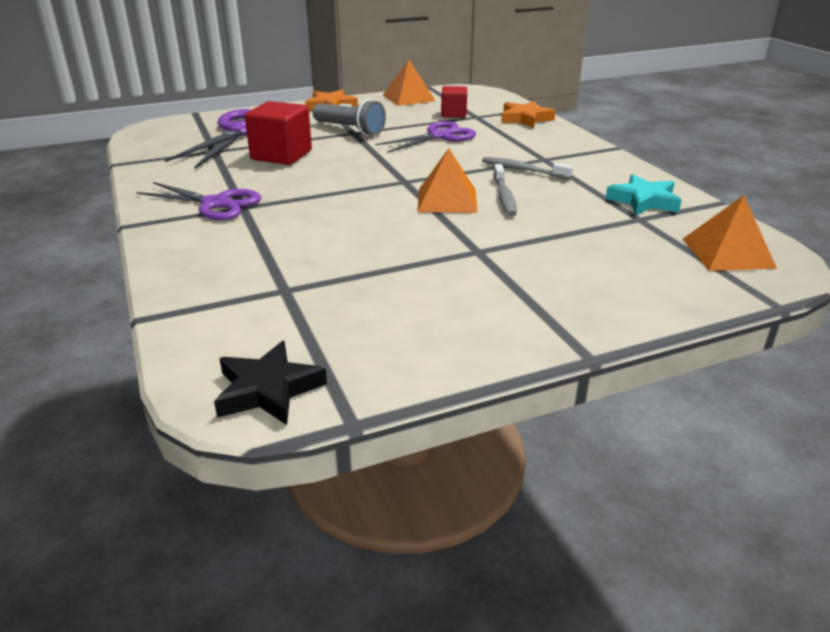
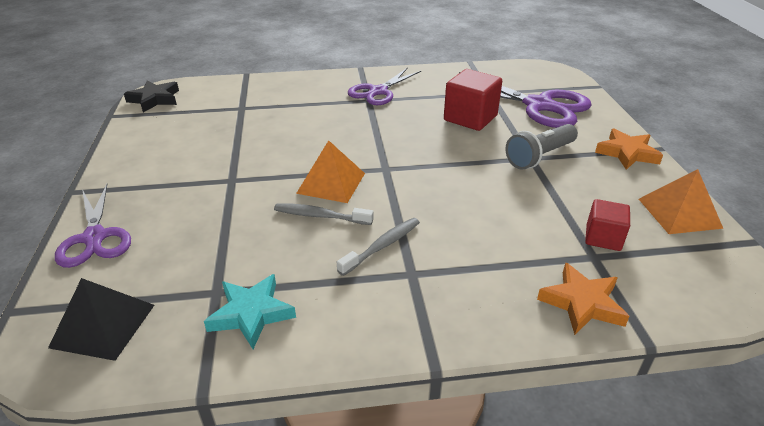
camera: 105 degrees right, 5 degrees up
purple scissors [375,121,476,153] -> purple scissors moved to [55,184,131,268]
orange pyramid [683,195,777,271] -> black pyramid [48,278,154,361]

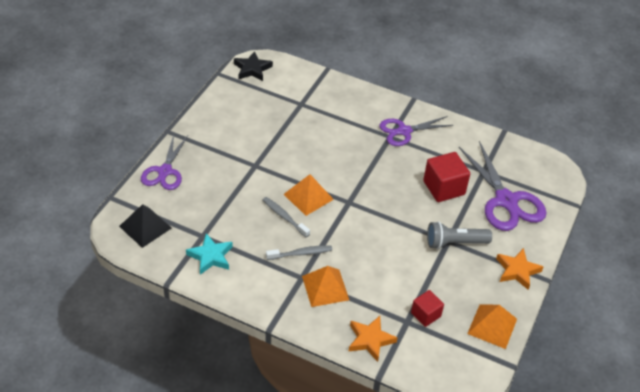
camera: 30 degrees right, 10 degrees up
none -> orange pyramid [302,266,349,307]

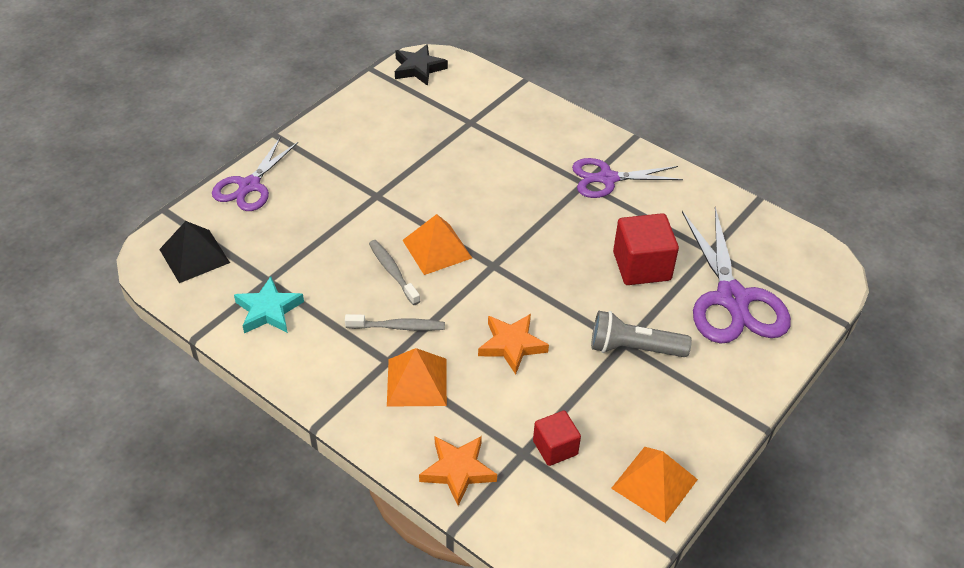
camera: 15 degrees right, 0 degrees up
orange star [496,248,543,290] -> orange star moved to [478,314,549,374]

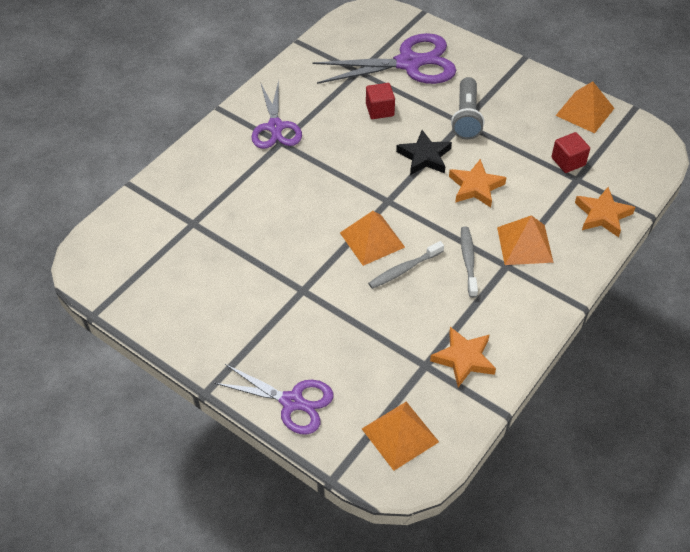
camera: 90 degrees left, 5 degrees up
black pyramid [159,221,230,283] -> orange pyramid [362,402,439,471]
turquoise star [234,276,304,333] -> orange star [430,327,496,387]
black star [395,44,448,86] -> black star moved to [396,130,452,175]
red cube [613,213,679,285] -> red cube [366,83,395,119], size x0.61

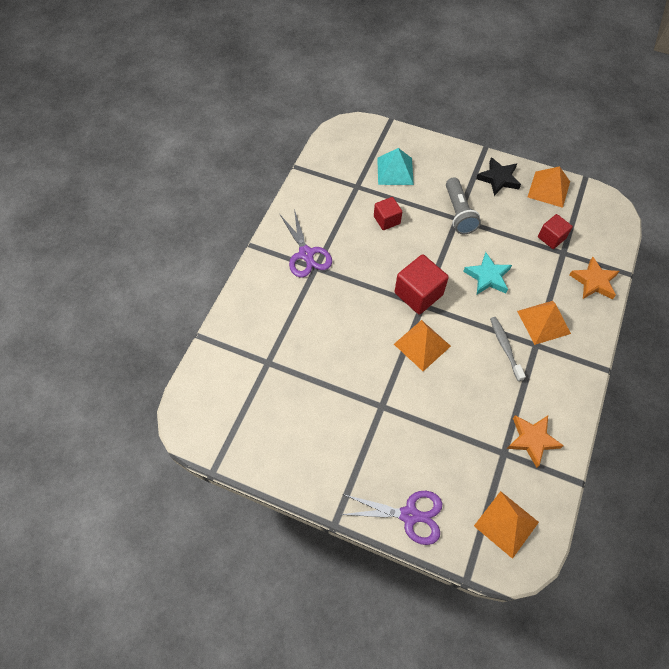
camera: 15 degrees left, 10 degrees up
purple scissors [312,33,456,84] -> turquoise pyramid [377,148,414,185]
grey toothbrush [368,241,444,289] -> none
black star [396,130,452,175] -> black star moved to [476,157,521,196]
orange star [449,159,506,207] -> turquoise star [463,252,512,295]
none -> red cube [395,254,449,314]

